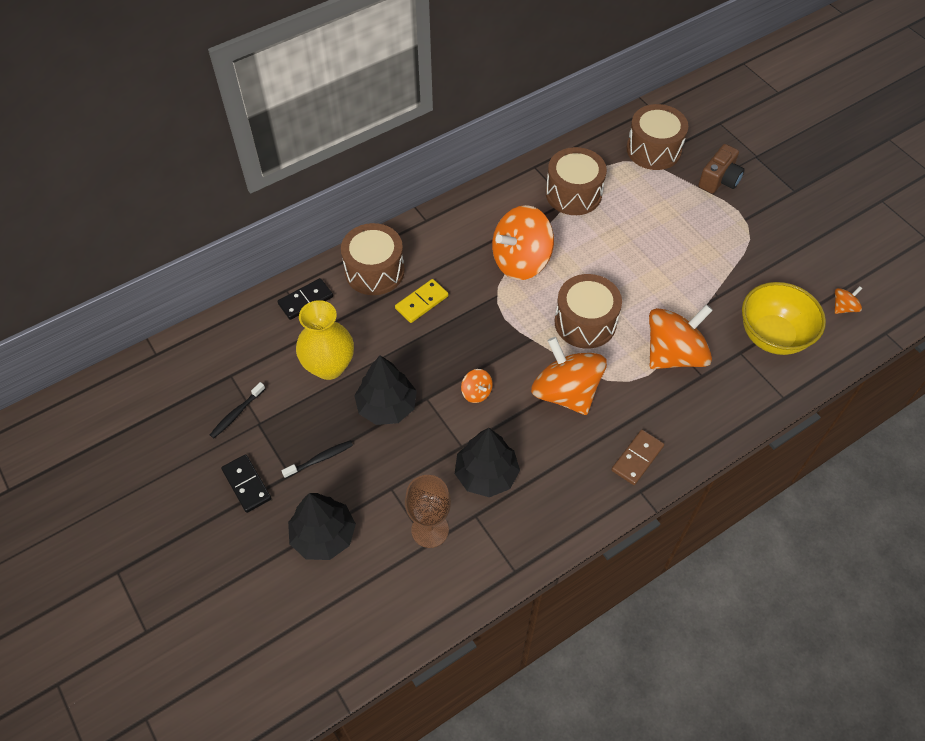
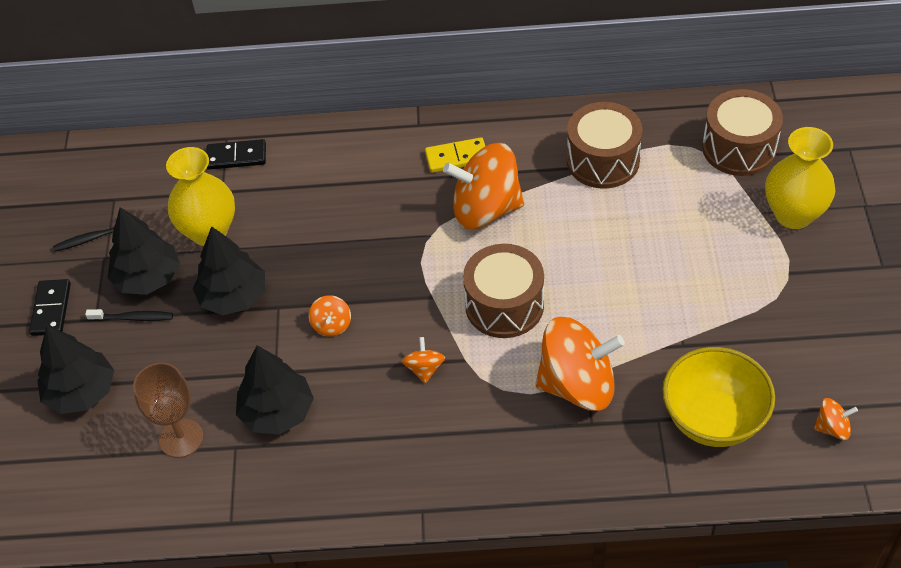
camera: 35 degrees right, 5 degrees down
brown drum [341,223,405,295] -> none
yellow domino [395,279,448,323] -> yellow domino moved to [425,137,485,173]
orange spinning top [531,337,607,415] -> orange spinning top [402,337,445,383], size x0.44
brown domino [611,430,664,485] -> none
brown camera [698,144,745,194] -> yellow vase [765,127,835,229]
none -> black tree [107,207,180,295]

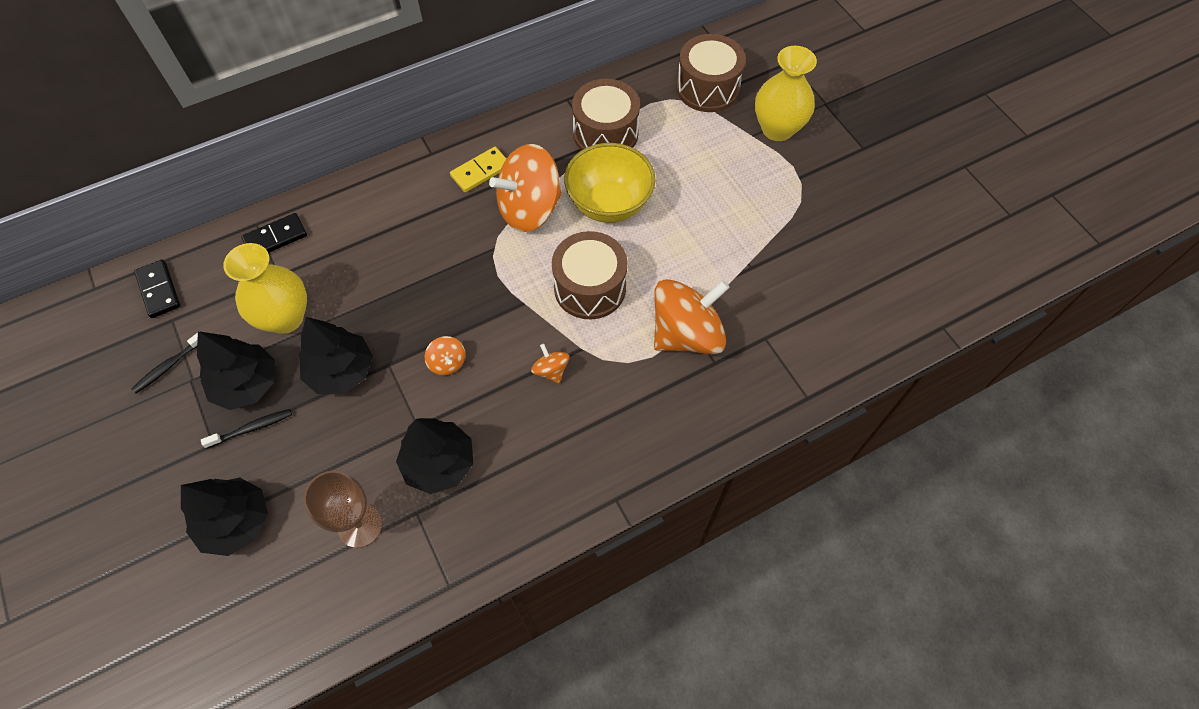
camera: 30 degrees left, 10 degrees up
black domino [29,279,71,336] -> black domino moved to [134,260,180,318]
yellow bowl [662,347,775,447] -> yellow bowl moved to [564,143,655,223]
orange spinning top [814,398,858,440] -> none

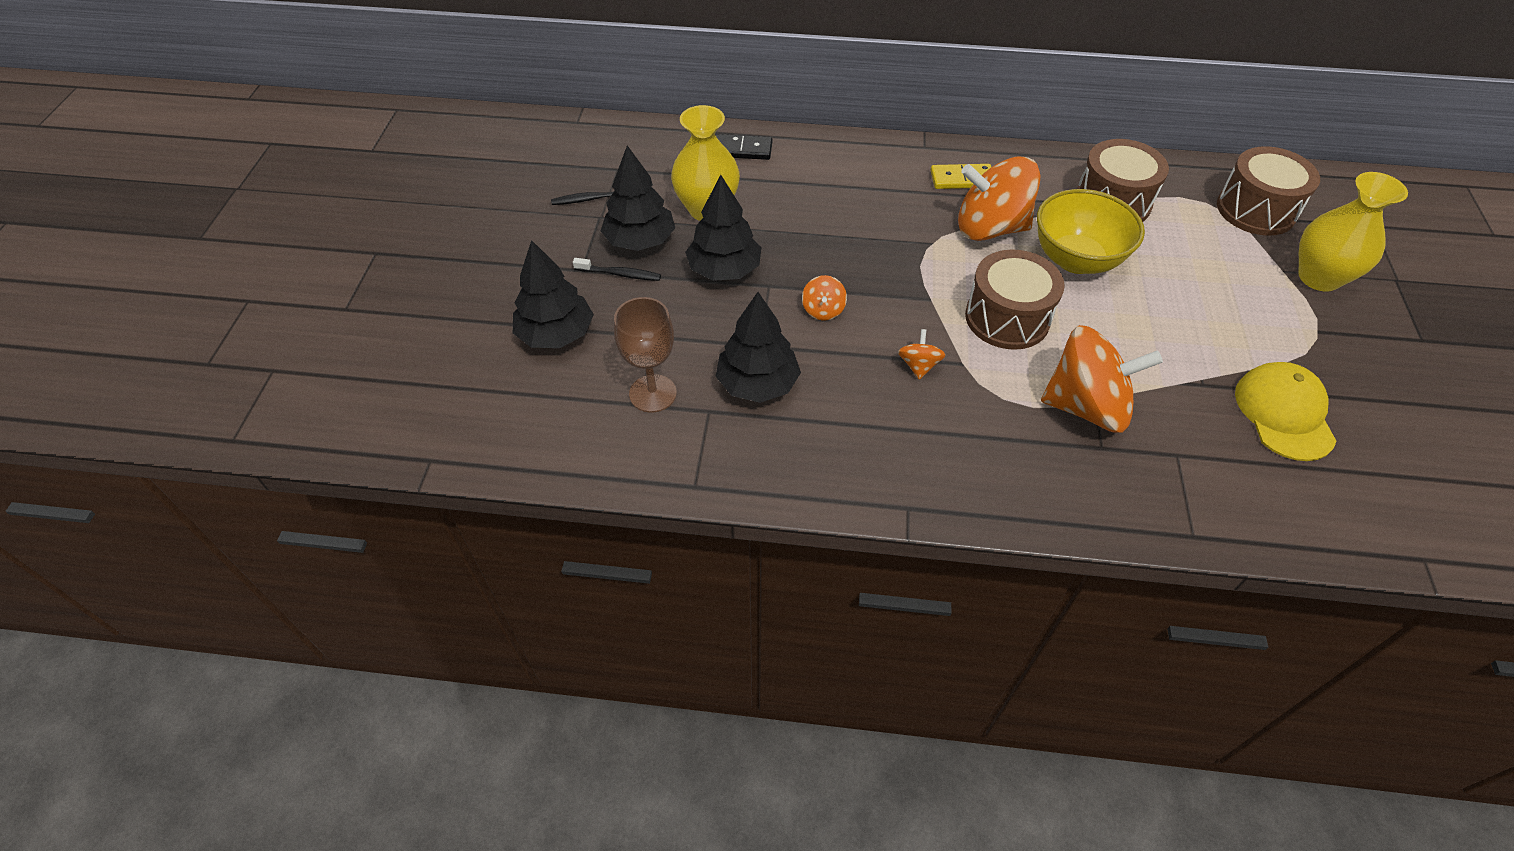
camera: 35 degrees right, 10 degrees down
black domino [134,260,180,318] -> none
none -> yellow cap [1235,362,1336,461]

